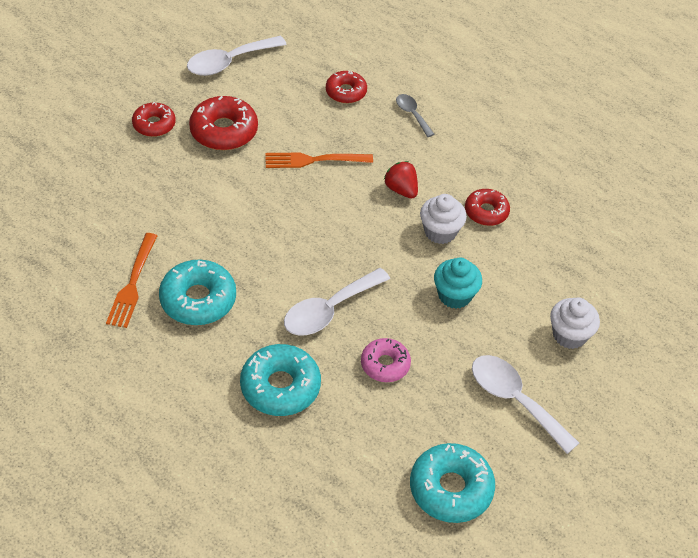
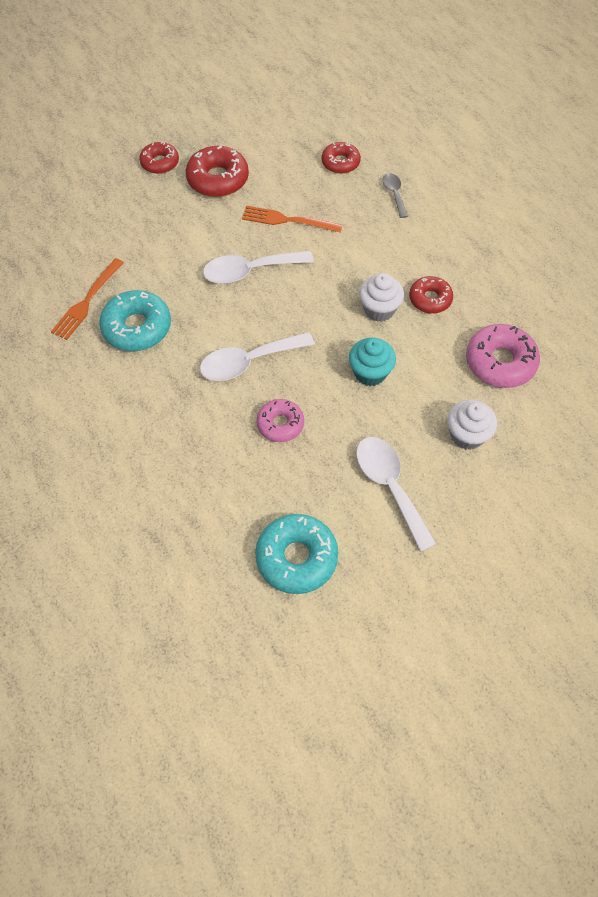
camera: 20 degrees right, 10 degrees up
white spoon [187,36,287,76] -> white spoon moved to [203,251,314,284]
turquoise donut [240,344,321,416] -> none
red strawberry [384,161,418,198] -> none
none -> pink donut [466,324,540,388]

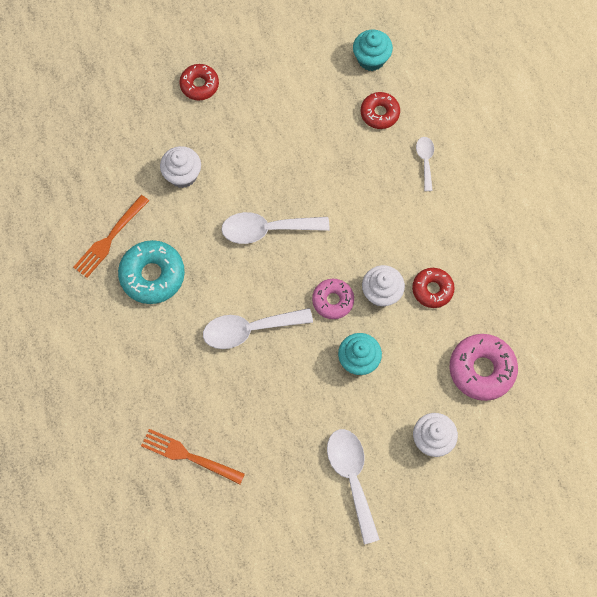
camera: 10 degrees right, 10 degrees up
red donut [186,146,249,197] -> none
orange fork [242,206,342,232] -> orange fork moved to [141,429,245,484]
turquoise donut [255,514,338,594] -> none
pink donut [257,399,304,442] -> pink donut moved to [312,279,354,319]
grey spoon [382,173,408,218] -> white spoon [416,137,434,191]
none -> white cupcake [160,146,201,188]
none -> turquoise cupcake [353,30,393,71]

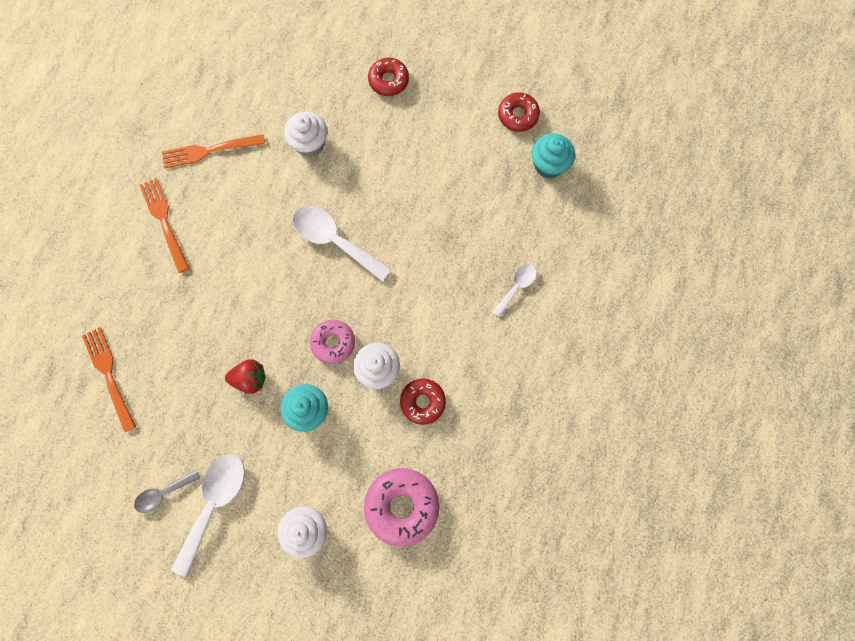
camera: 40 degrees right, 5 degrees up
turquoise donut [118,240,185,304] -> none
white spoon [203,308,313,349] -> none
red donut [361,92,400,129] -> red donut moved to [498,92,540,132]
none -> grey spoon [134,470,200,513]
none -> orange fork [139,178,190,273]
none -> red strawberry [225,359,266,394]

